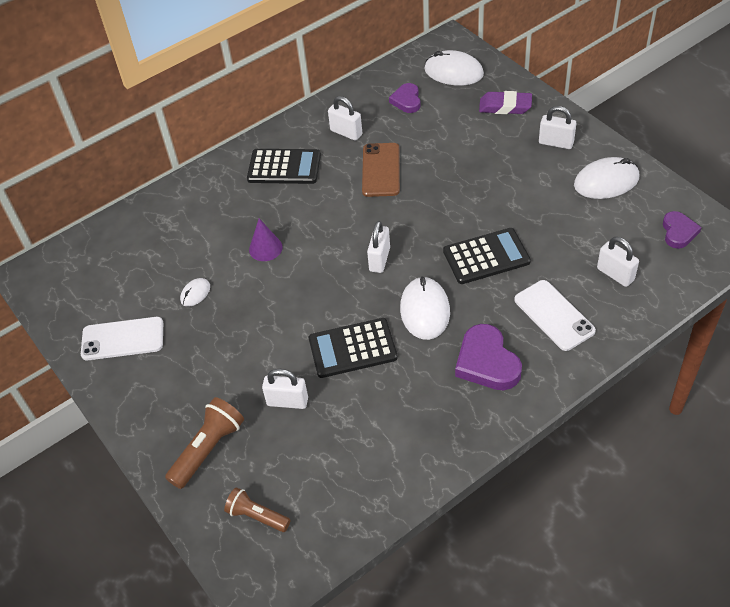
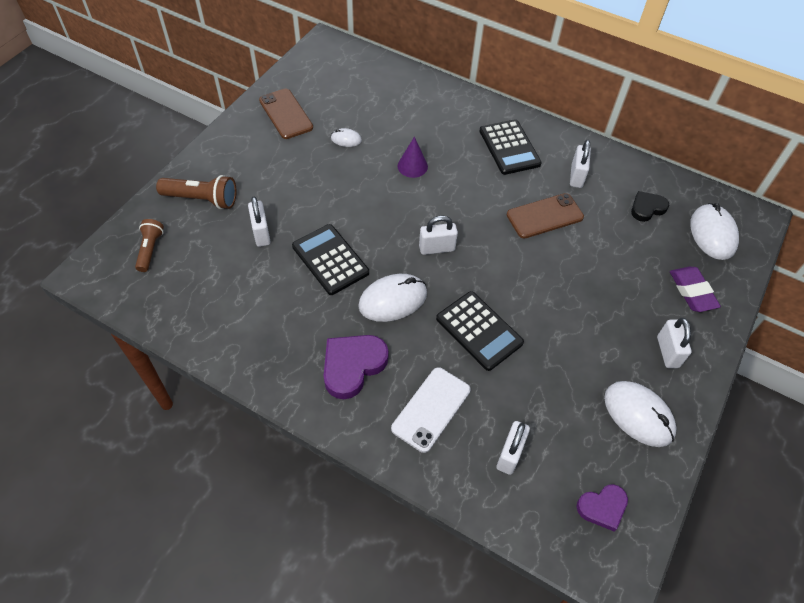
camera: 60 degrees right, 5 degrees up
white phone [81,317,163,360] -> brown phone [259,88,313,139]
purple heart [389,83,421,113] -> black heart [631,191,669,222]

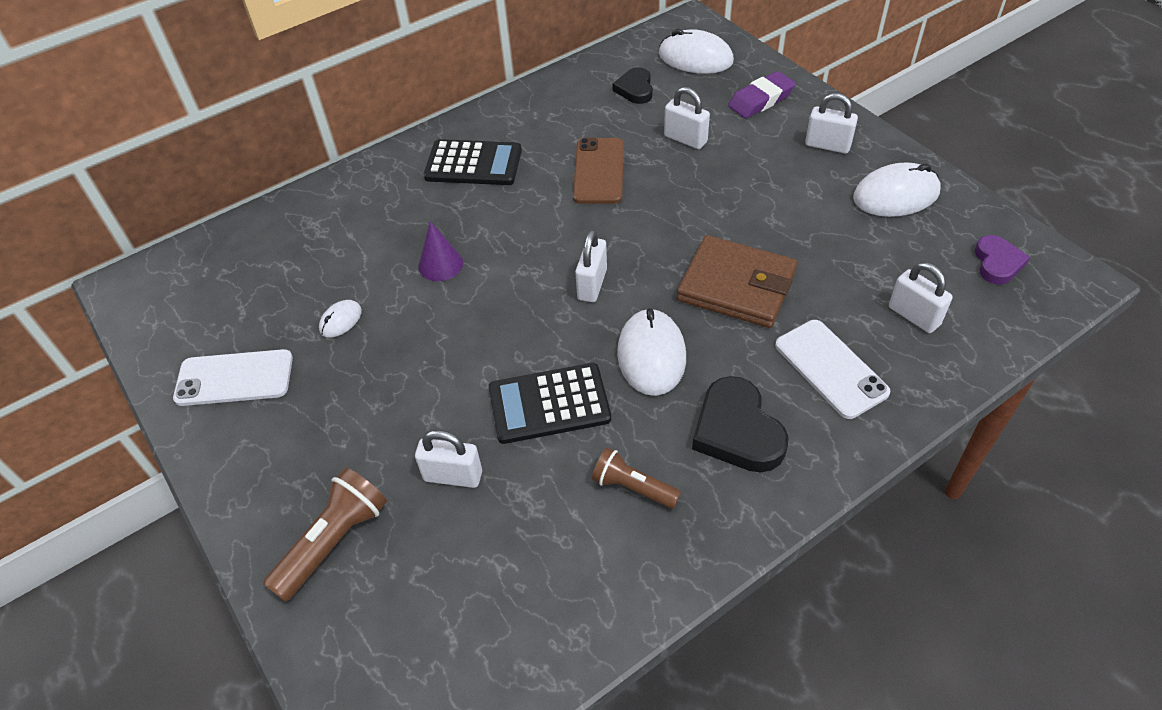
camera: 60 degrees left, 5 degrees down
brown flashlight [135,219,164,272] -> brown flashlight moved to [592,447,681,509]
brown phone [259,88,313,139] -> white phone [173,349,293,406]
purple heart [323,335,389,399] -> black heart [692,376,789,472]
black calculator [436,291,524,371] -> brown wallet [677,235,797,328]
white padlock [570,140,591,188] -> white padlock moved to [664,87,710,149]
purple eraser [670,267,721,312] -> purple eraser turned 45 degrees counterclockwise [728,71,796,118]

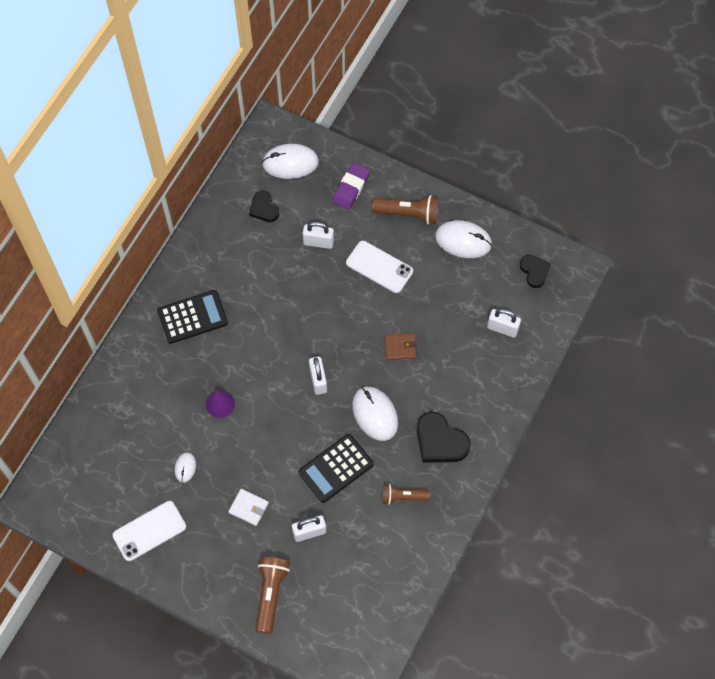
camera: 30 degrees left, 15 degrees up
brown phone [573,138,624,204] -> none
brown wallet [677,235,797,328] -> brown wallet [385,333,417,360], size x0.50
white phone [775,320,891,419] -> white phone moved to [346,241,413,293]
white padlock [805,93,858,153] -> brown flashlight [372,195,439,224]
white mouse [853,162,941,217] -> white mouse turned 60 degrees clockwise [435,220,492,258]
purple heart [975,235,1030,285] -> black heart [520,255,551,288]
none -> white wallet [228,489,269,526]

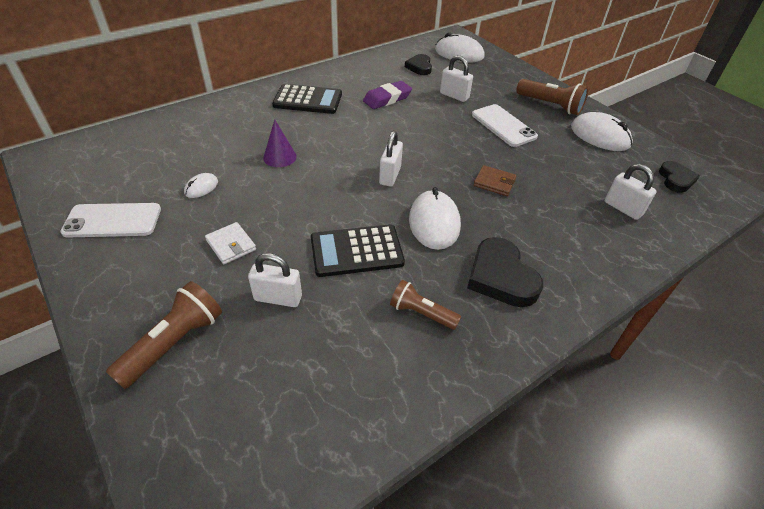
camera: 25 degrees right, 20 degrees down
purple eraser [332,163,370,210] -> purple eraser moved to [363,81,412,109]

